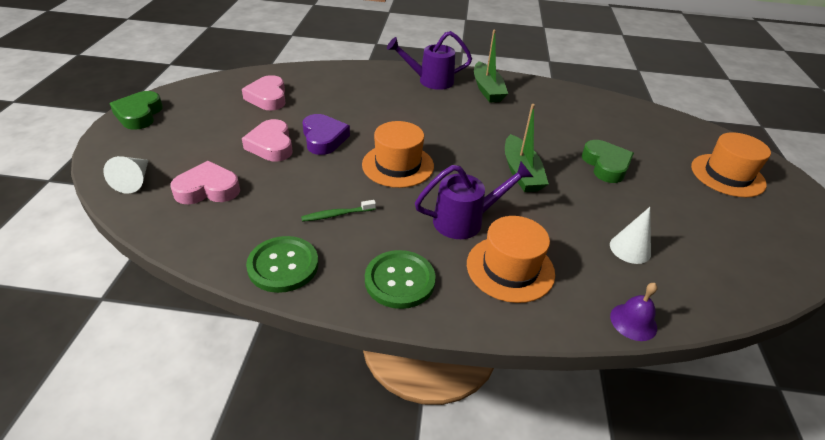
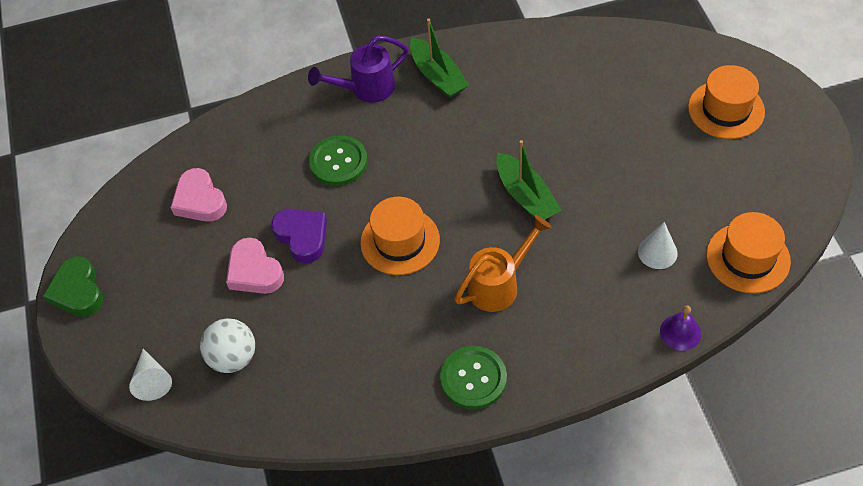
camera: 15 degrees left, 15 degrees up
pink heart [170,161,240,204] -> white ball [200,318,255,373]
green button [246,236,318,293] -> green button moved to [309,135,368,186]
green toothbrush [301,200,376,222] -> none
purple watering can [415,161,533,239] -> orange watering can [455,215,551,312]
orange hat [467,216,555,303] -> orange hat moved to [706,212,791,293]
green heart [582,140,634,183] -> none

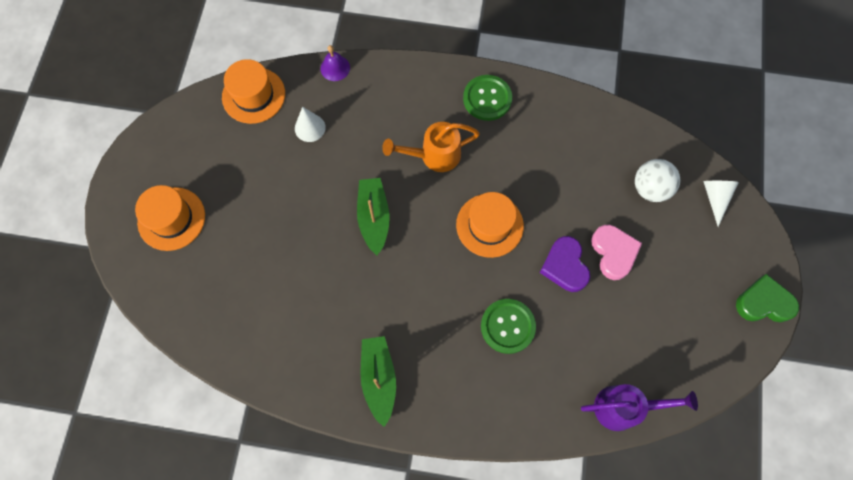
camera: 160 degrees left, 15 degrees up
green heart [43,256,103,317] -> green heart turned 90 degrees counterclockwise [736,274,799,322]
pink heart [170,168,227,222] -> none
purple watering can [308,36,409,103] -> purple watering can moved to [581,384,698,431]

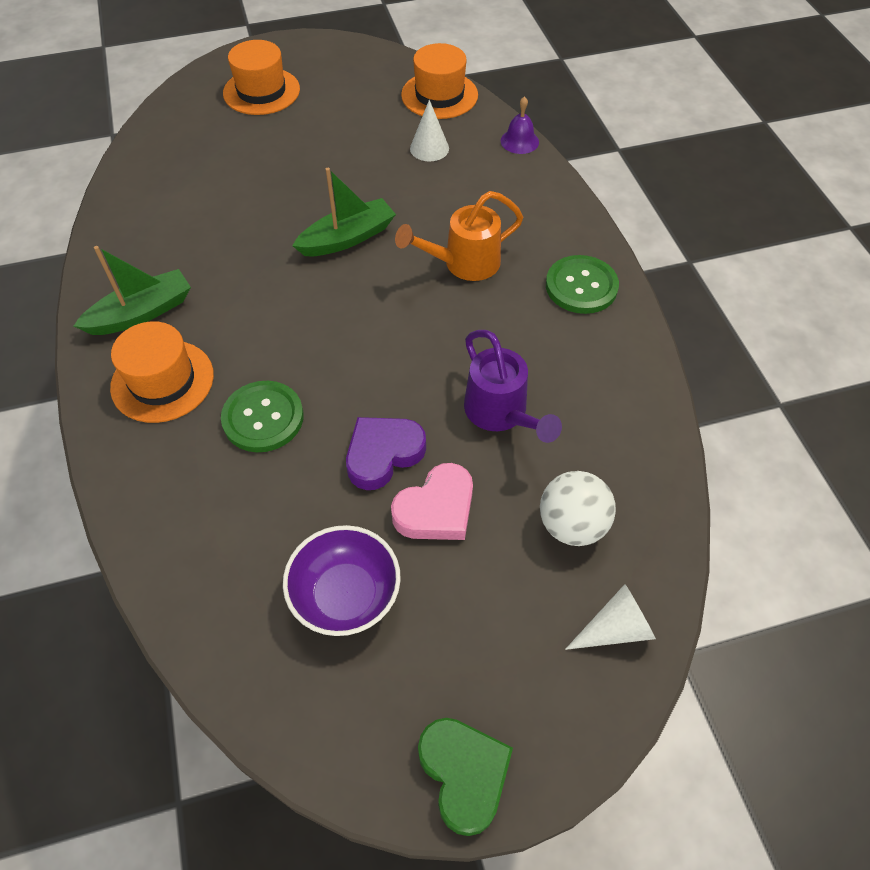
camera: 65 degrees right, 15 degrees down
orange watering can [382,122,480,172] -> orange watering can turned 75 degrees counterclockwise [395,191,523,281]
orange hat [456,192,524,258] -> orange hat moved to [110,321,214,423]
purple watering can [581,384,698,431] -> purple watering can moved to [464,330,562,443]
none -> purple bowl [283,525,401,636]

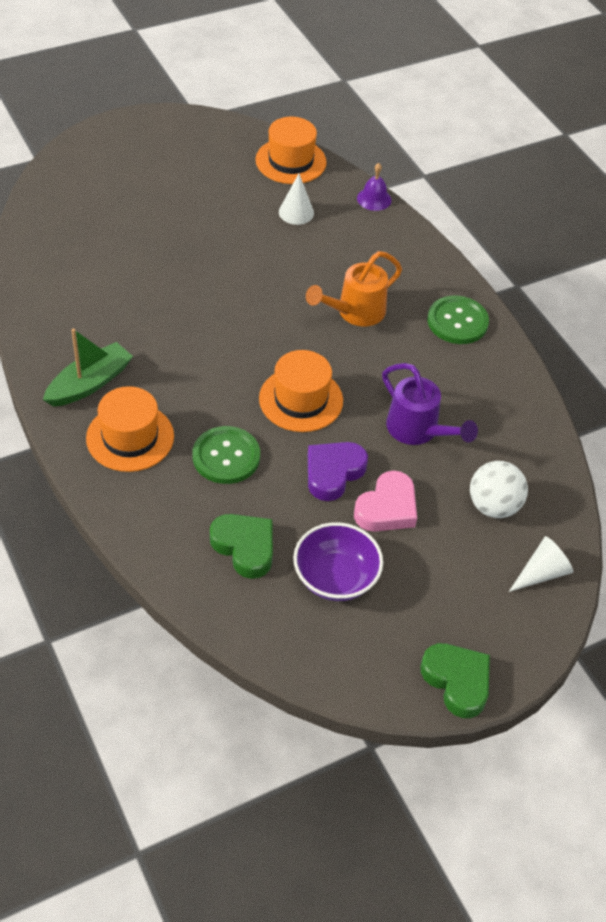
camera: 15 degrees left, 5 degrees down
orange hat [223,40,300,115] -> orange hat moved to [259,350,343,432]
green boat [292,168,396,256] -> none
none -> green heart [210,514,273,579]

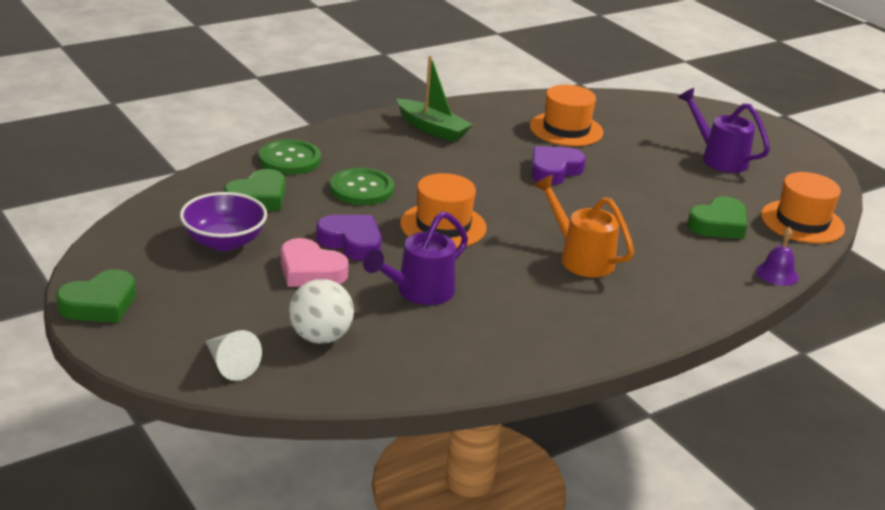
camera: 85 degrees right, 20 degrees down
orange hat [86,386,174,472] -> orange hat moved to [530,85,603,146]
white cone [279,174,314,225] -> green heart [687,196,747,239]
green button [427,296,489,344] -> green button moved to [259,139,321,174]
none -> purple heart [531,146,586,185]
none -> purple watering can [678,88,770,173]

